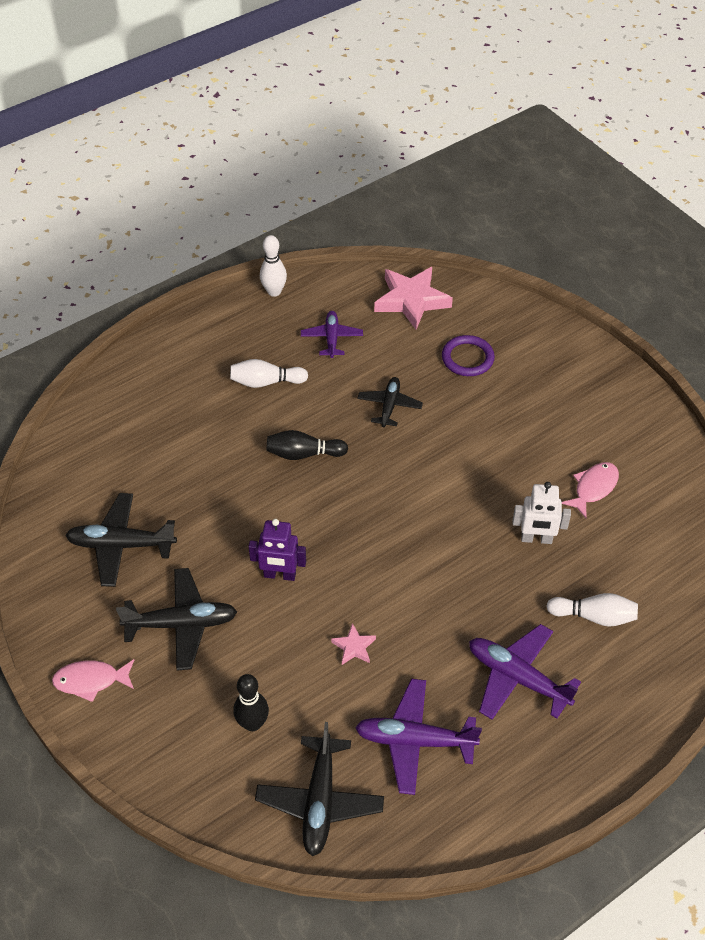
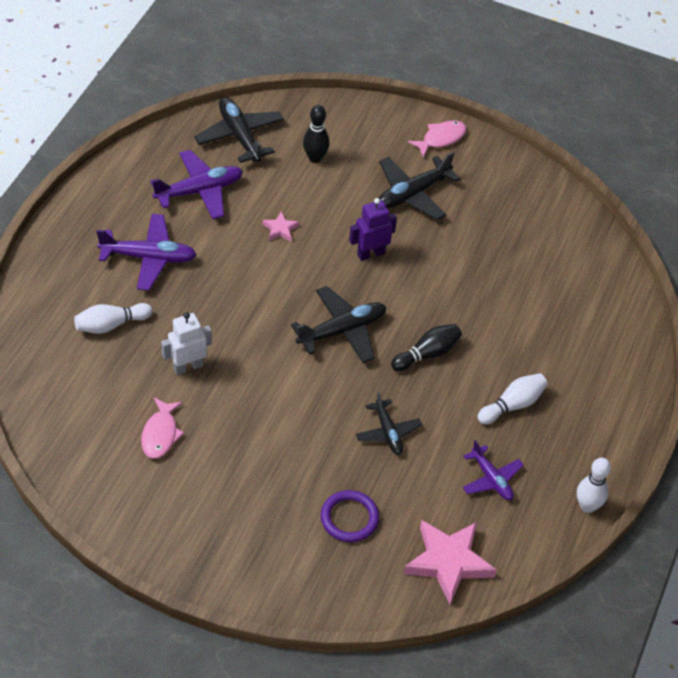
camera: 145 degrees right, 0 degrees up
black plane [65,493,177,587] -> black plane moved to [291,286,386,363]

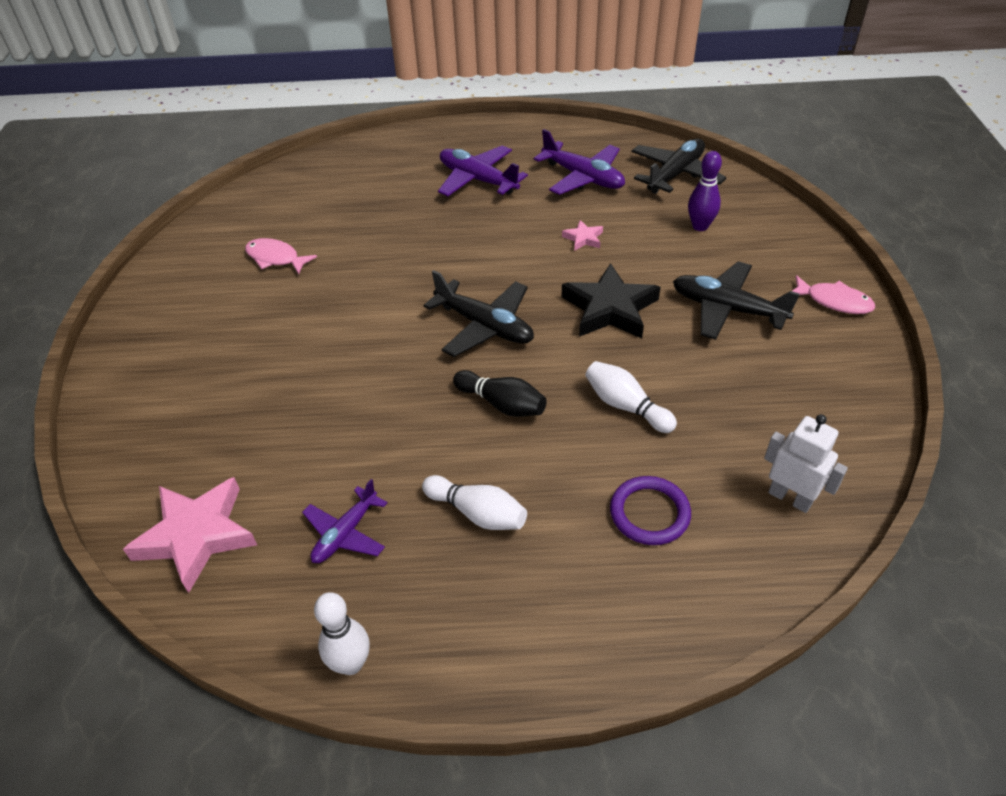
camera: 70 degrees right, 5 degrees down
white bowling pin [74,303,152,334] -> white bowling pin moved to [585,361,677,433]
purple plane [97,214,197,291] -> purple plane turned 150 degrees clockwise [438,145,528,196]
pink fish [141,397,184,459] -> pink fish turned 45 degrees clockwise [245,238,317,274]
white robot [161,312,212,375] -> white robot moved to [764,414,848,513]
black bowling pin [303,105,330,163] -> purple bowling pin [688,151,722,231]
purple ring [321,490,379,542] -> purple ring moved to [610,476,691,545]
purple robot [349,198,397,261] -> black star [562,263,660,338]
black plane [356,392,422,455] -> none

